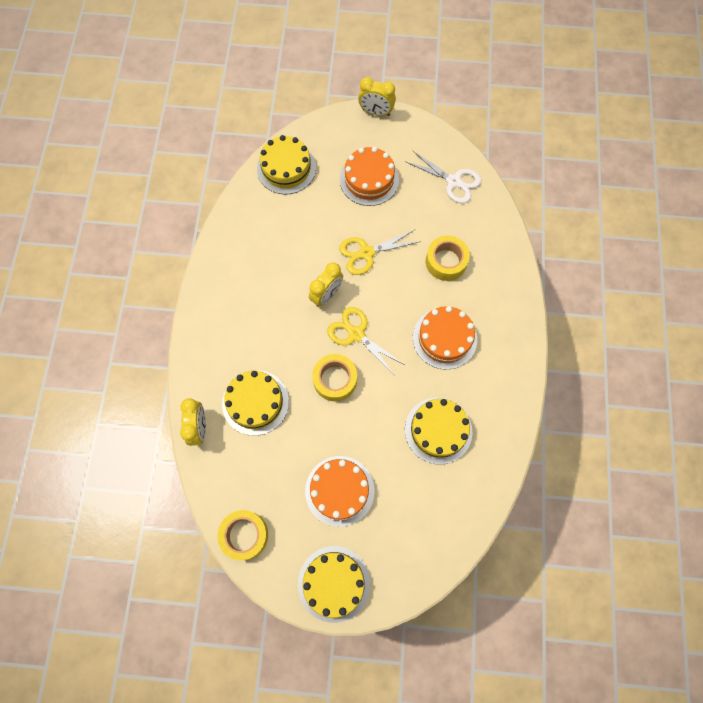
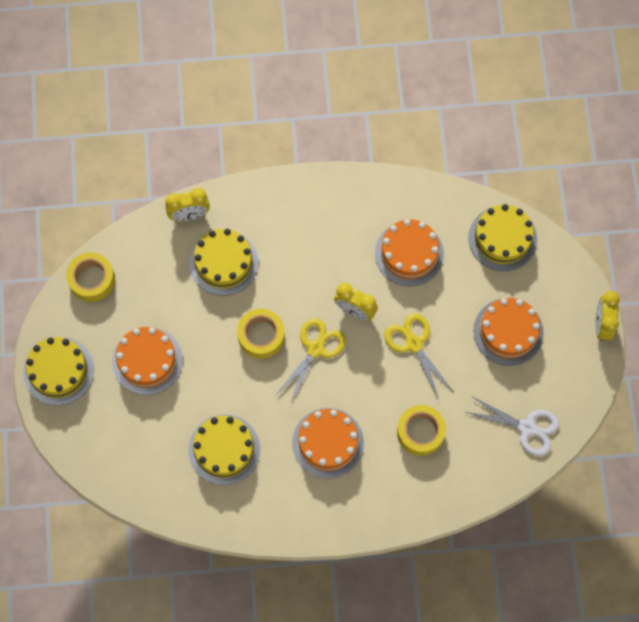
camera: 80 degrees right, 0 degrees up
white scissors [405,150,481,204] -> white scissors turned 90 degrees counterclockwise [466,396,559,456]
none -> orange cake [375,219,444,286]

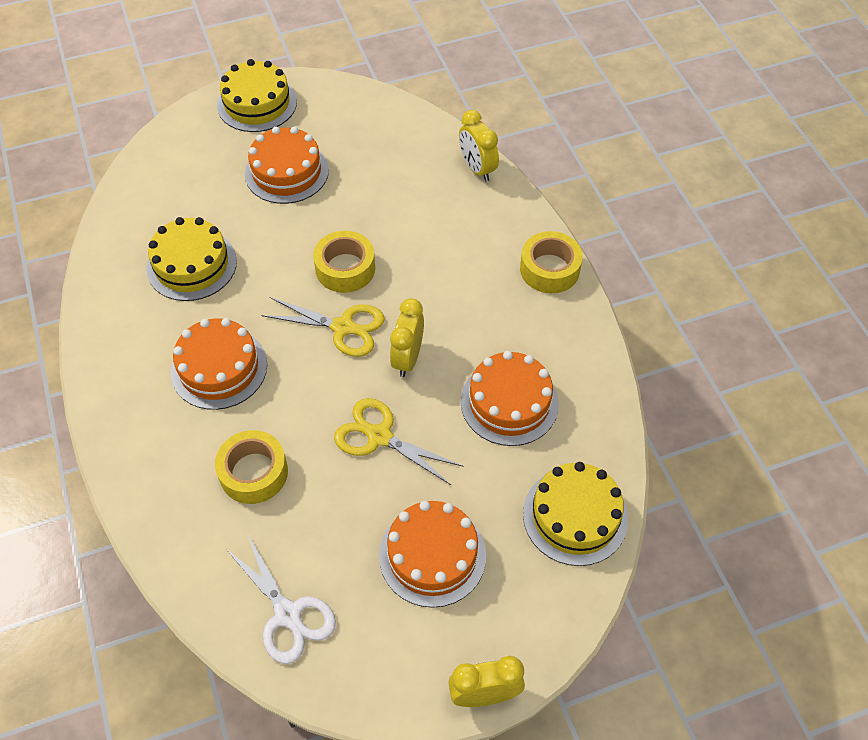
camera: 75 degrees right, 15 degrees down
yellow tape [66,252,115,302] -> yellow tape moved to [520,231,583,293]
yellow cake [189,229,258,295] -> none
yellow scissors [384,313,453,399] -> yellow scissors turned 105 degrees counterclockwise [334,398,462,485]
white scissors [466,396,559,456] -> white scissors turned 45 degrees counterclockwise [225,533,336,664]

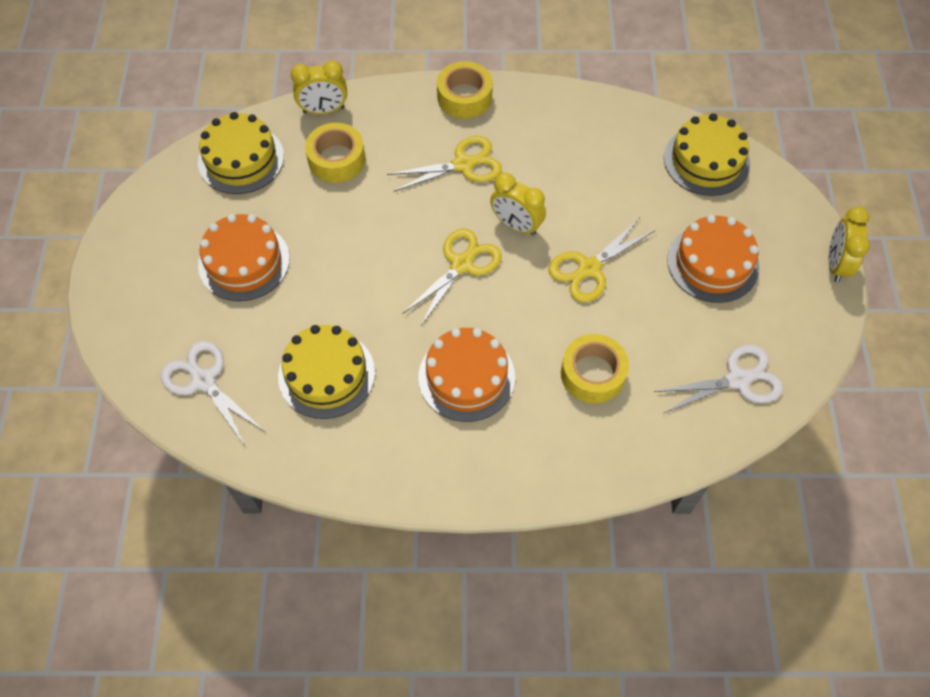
camera: 70 degrees left, 5 degrees up
yellow cake [217,59,297,132] -> yellow cake moved to [198,112,284,194]
yellow tape [313,231,375,293] -> yellow tape moved to [305,123,365,183]
orange cake [461,351,559,446] -> none
none -> white scissors [161,341,264,445]
none -> yellow scissors [387,136,502,192]

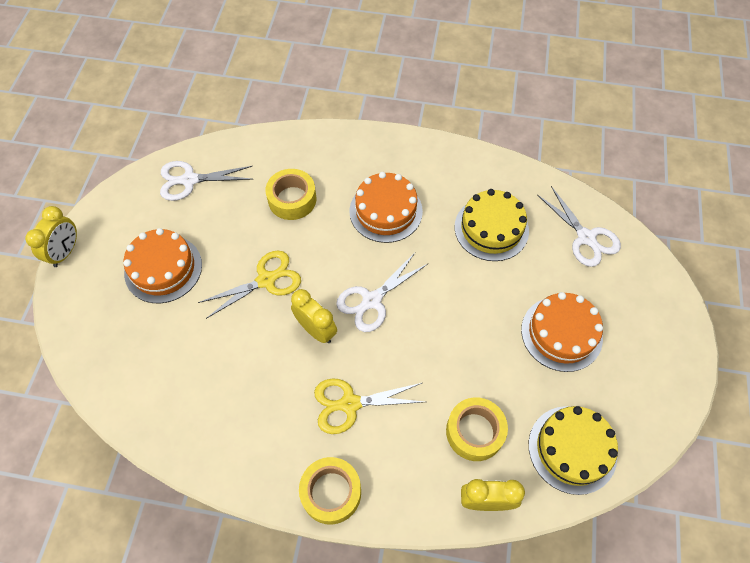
camera: 170 degrees left, 0 degrees up
yellow scissors [403,228,502,326] -> white scissors [336,253,428,332]
yellow cake [664,113,750,196] -> none

